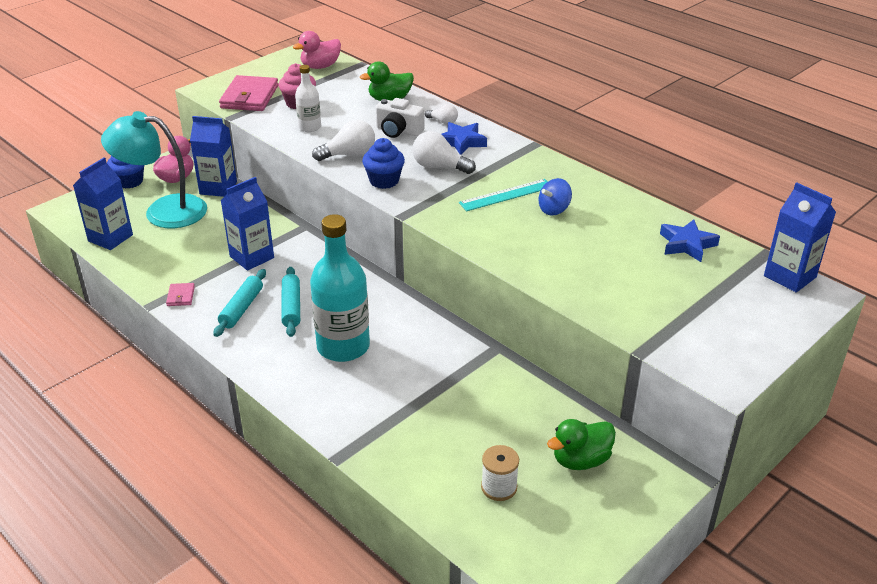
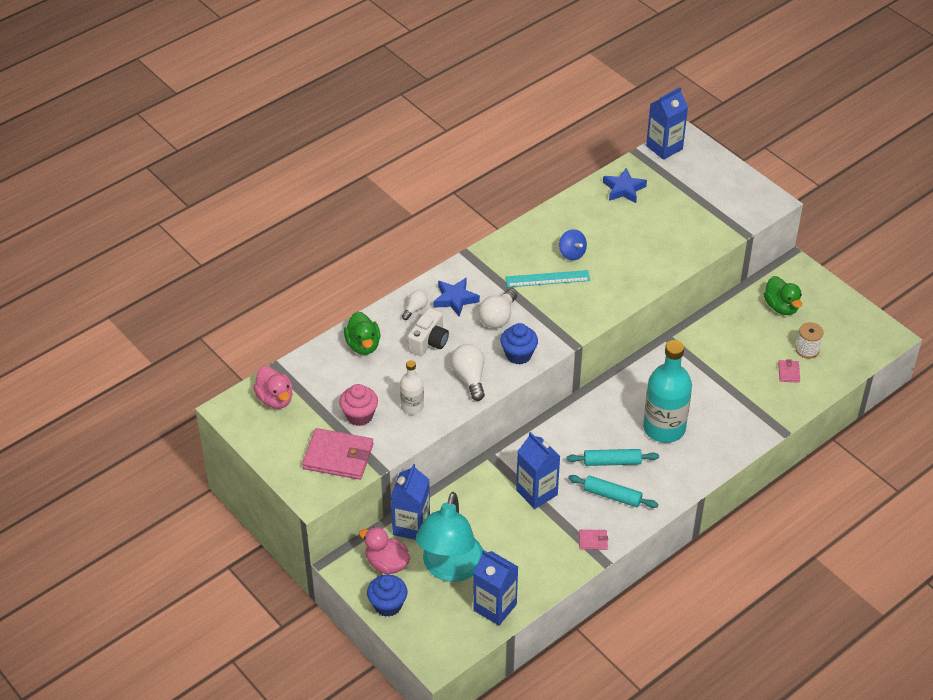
camera: 85 degrees left, 10 degrees up
turquoise ruler [459,179,548,211] -> turquoise ruler turned 75 degrees counterclockwise [506,270,590,287]
none -> pink wallet [778,359,800,383]

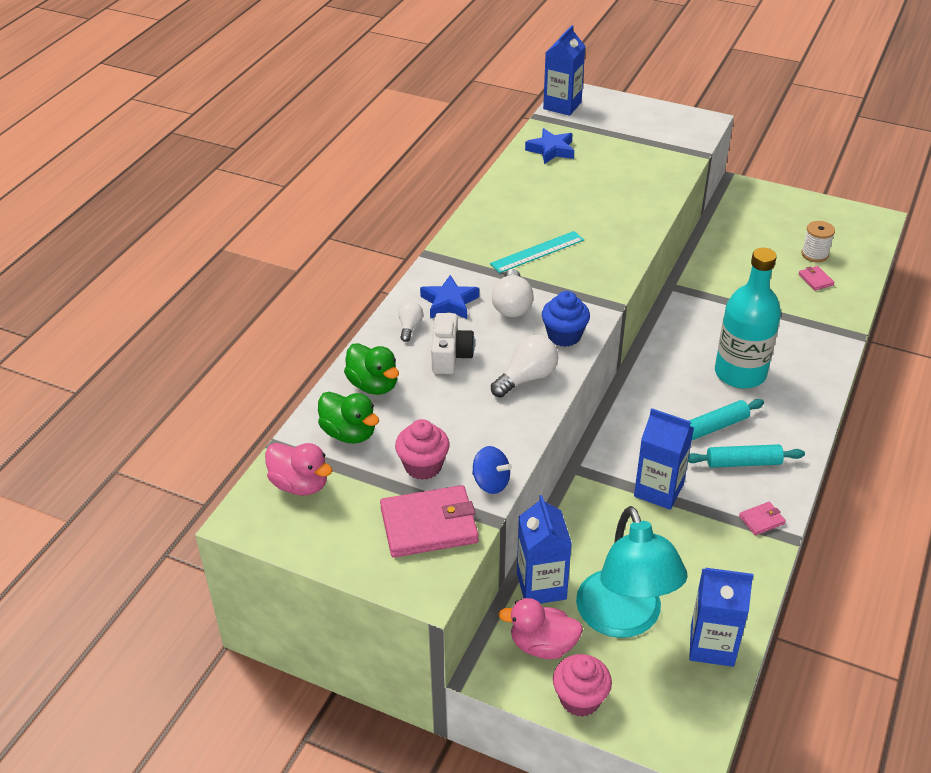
camera: 25 degrees left, 5 degrees down
blue cupcake [367,575,407,617] -> pink cupcake [553,654,612,717]
white bottle [400,360,424,415] -> none
white light bulb [451,344,485,401] -> white light bulb turned 90 degrees clockwise [491,335,558,398]
blue spinning top [559,229,587,260] -> blue spinning top moved to [472,446,512,494]
green duck [764,276,802,315] -> green duck moved to [318,392,379,443]

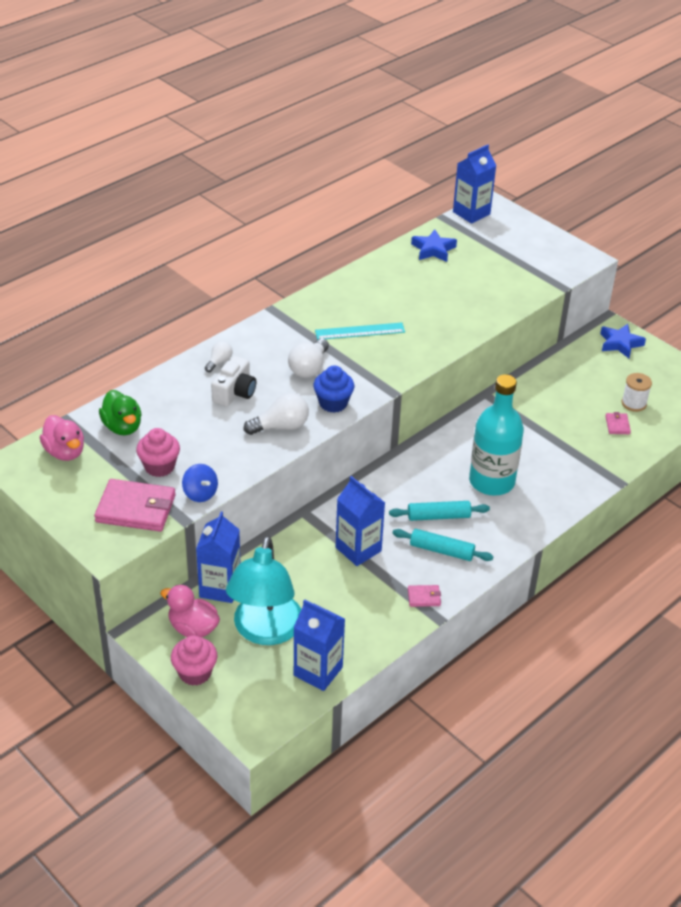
camera: 20 degrees right, 0 degrees up
green duck [344,343,399,395] -> none
blue star [420,275,479,319] -> blue star moved to [600,324,646,358]

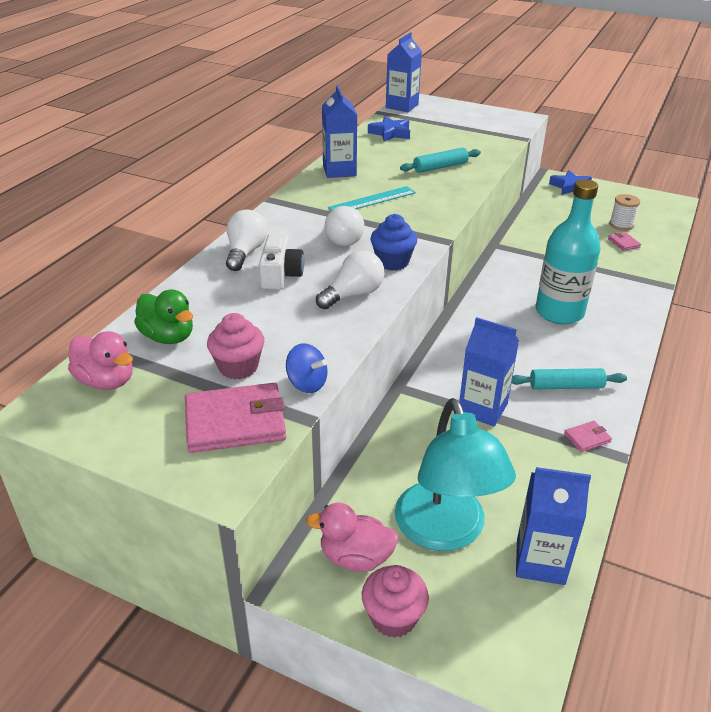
camera: 20 degrees left, 5 degrees down
blue carton [196,511,240,603] -> blue carton moved to [322,85,357,178]
white light bulb [205,341,233,372] -> white light bulb [226,209,267,271], size x1.69
turquoise rolling pin [389,501,490,521] -> turquoise rolling pin moved to [400,148,481,173]

